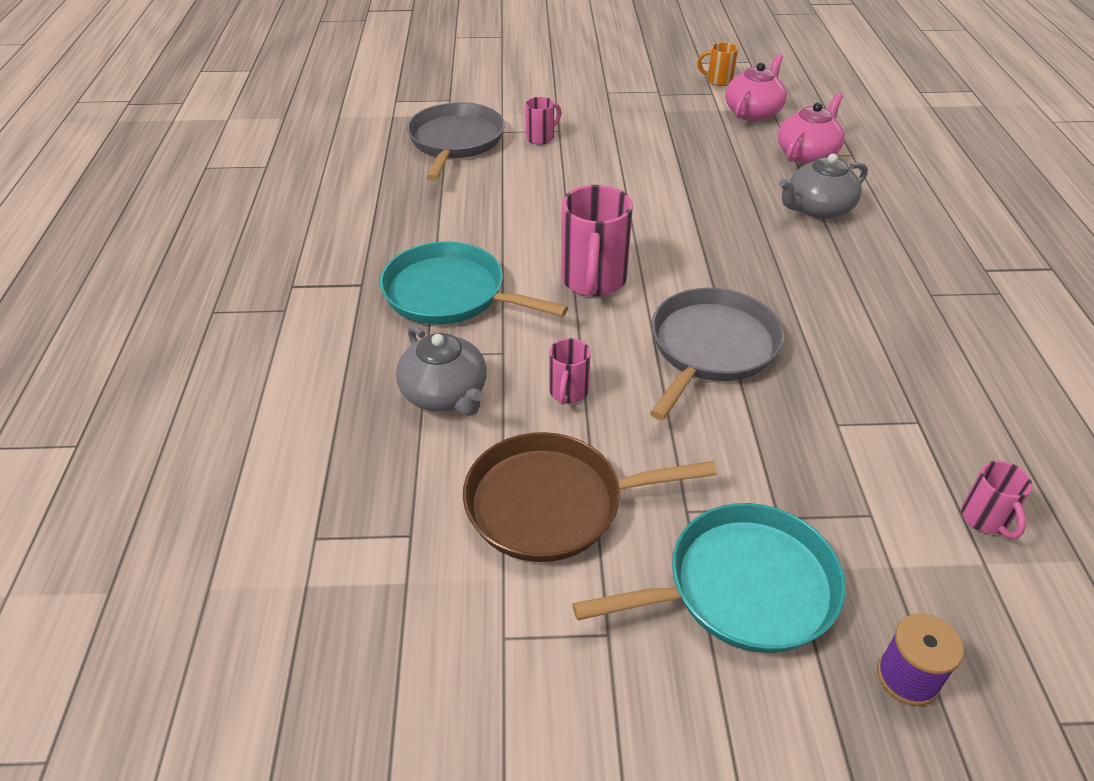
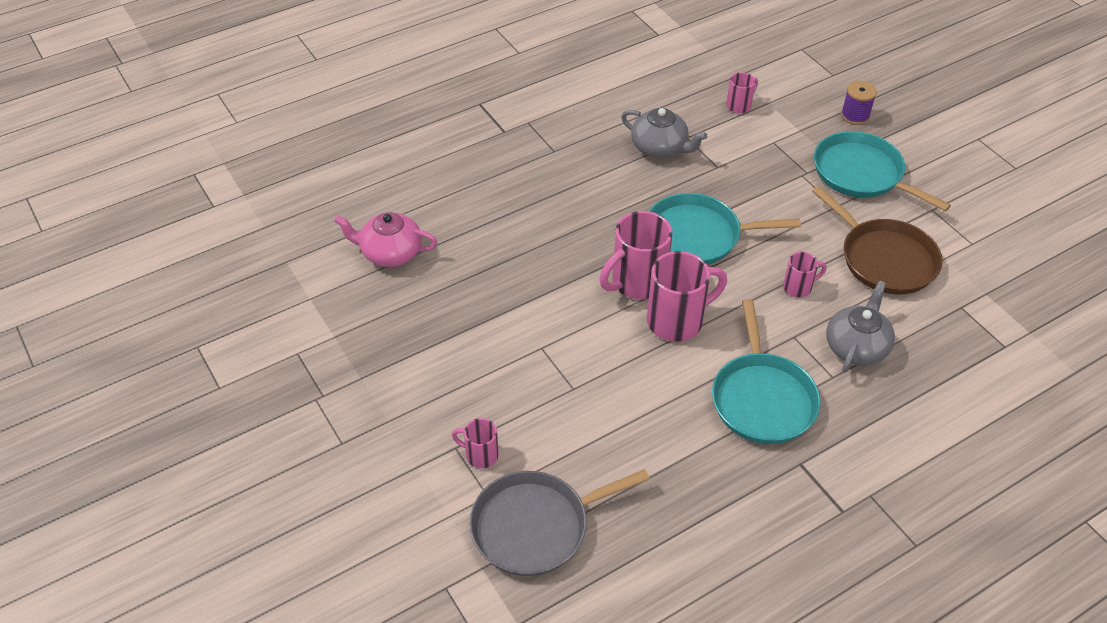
camera: 120 degrees left, 5 degrees up
grey pan [650,288,784,420] -> turquoise pan [649,193,801,265]
orange mug [697,42,738,86] -> none
pink teapot [725,54,787,121] -> none
grey teapot [779,154,868,219] -> grey teapot moved to [621,108,707,158]
none -> pink mug [599,211,672,299]

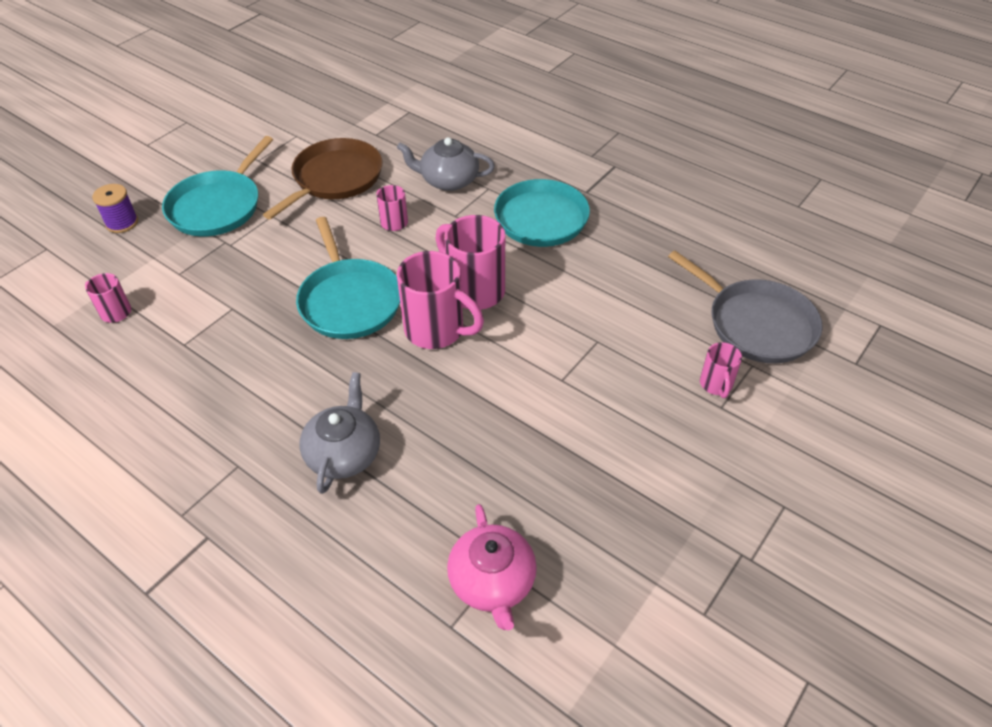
camera: 110 degrees left, 0 degrees up
grey teapot [621,108,707,158] -> grey teapot moved to [300,372,380,494]

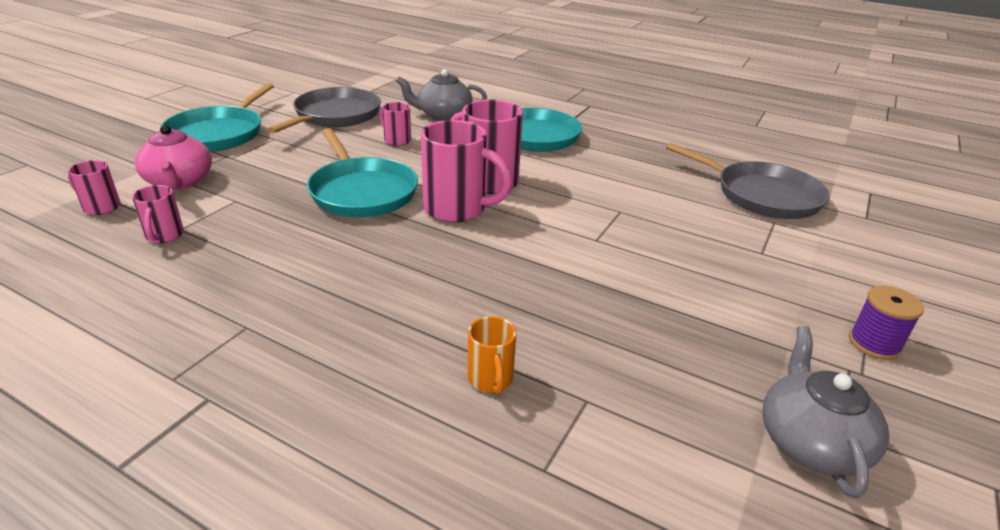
camera: 10 degrees left, 15 degrees down
purple spool [92,184,138,233] -> purple spool moved to [849,286,924,360]
brown pan [263,138,383,220] -> grey pan [267,87,381,133]
grey teapot [300,372,380,494] -> grey teapot moved to [762,326,889,498]
pink teapot [447,504,537,630] -> pink teapot moved to [135,125,212,190]
pink mug [700,342,742,398] -> pink mug moved to [132,185,184,243]
none -> orange mug [467,316,517,394]

